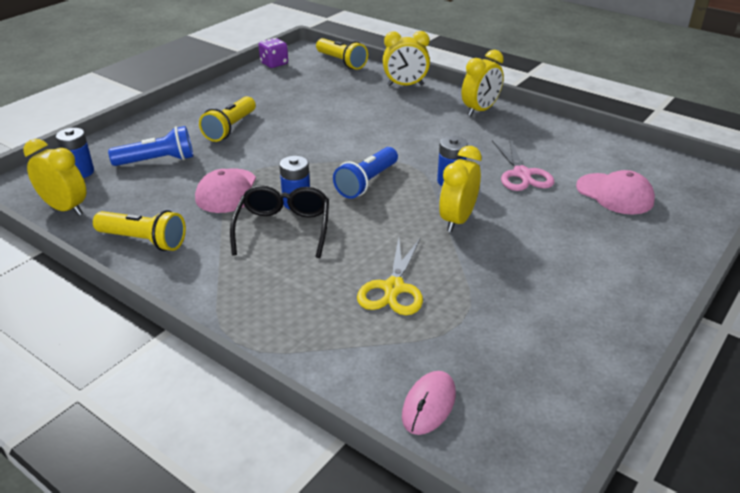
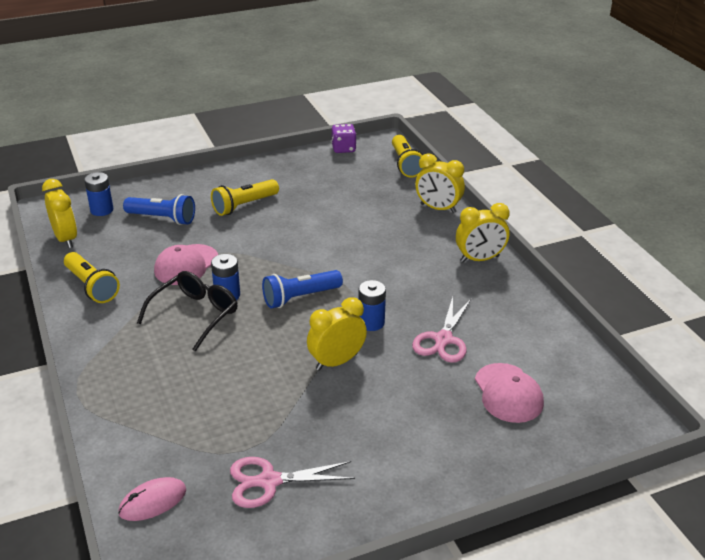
camera: 30 degrees right, 0 degrees up
yellow scissors [357,237,423,315] -> none
none -> pink scissors [230,457,355,508]

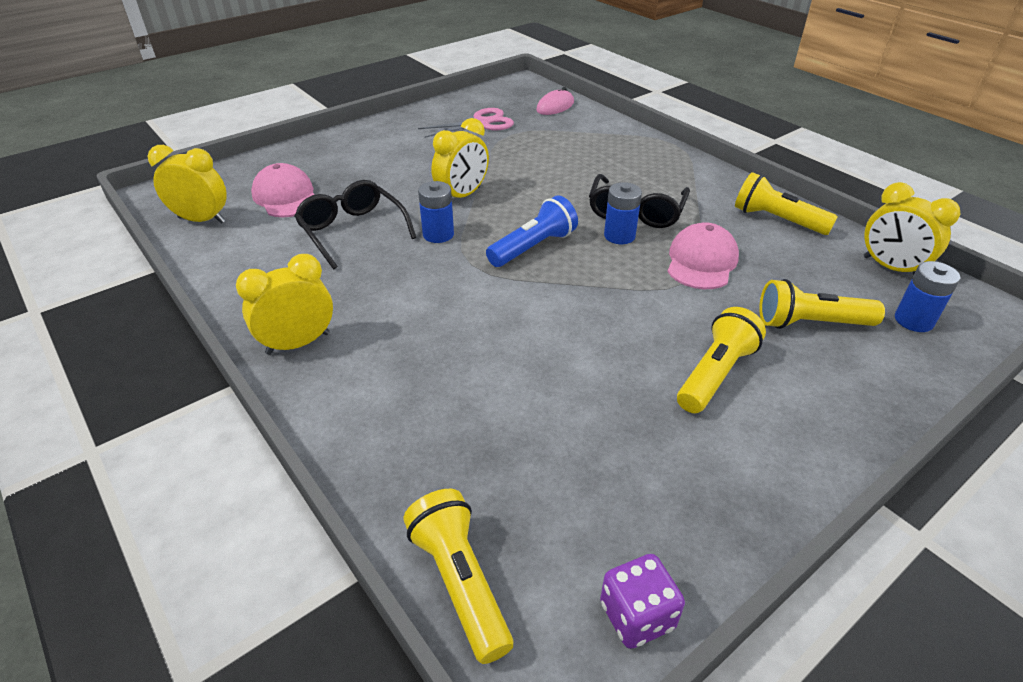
camera: 165 degrees right, 5 degrees up
blue flashlight [123,194,195,225] -> yellow flashlight [759,279,885,329]
pink scissors [412,297,471,363] -> black glasses [294,180,416,269]
yellow clock [415,154,465,213] -> yellow clock moved to [148,145,227,224]

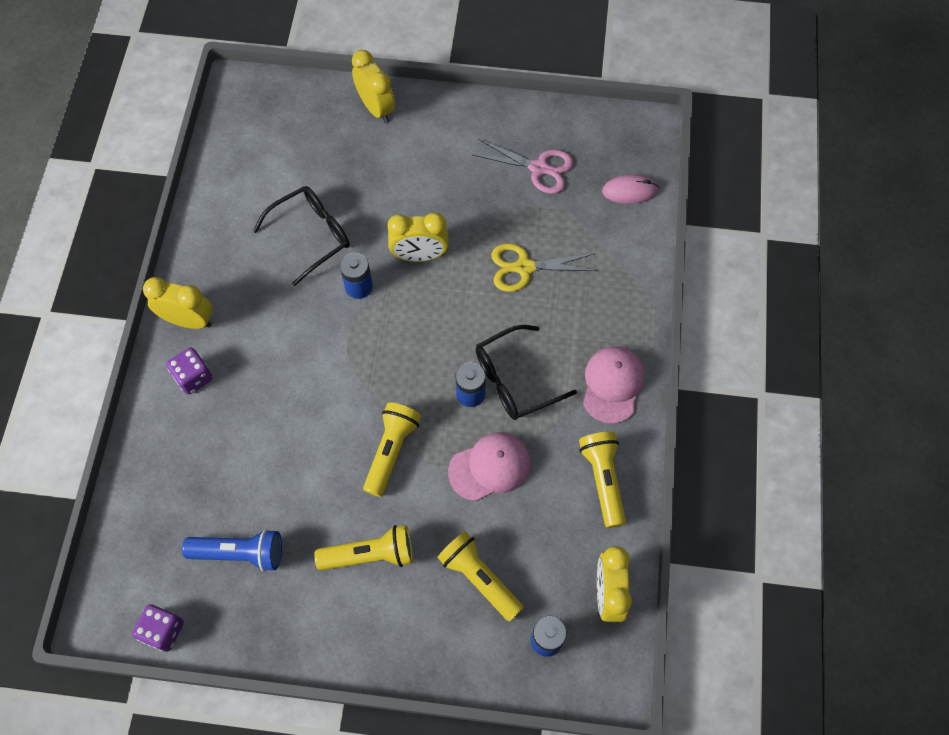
camera: 45 degrees right, 25 degrees up
yellow clock [148,145,227,224] -> yellow clock moved to [352,50,395,123]
pink cap [251,163,315,217] -> pink cap moved to [583,346,645,424]
black glasses [294,180,416,269] -> black glasses turned 45 degrees clockwise [253,186,350,286]
yellow flashlight [403,489,513,664] -> yellow flashlight moved to [363,402,421,497]
blue flashlight [486,195,578,267] -> blue flashlight moved to [182,529,282,572]
none -> purple dice [166,347,213,395]
none -> yellow scissors [491,243,598,292]

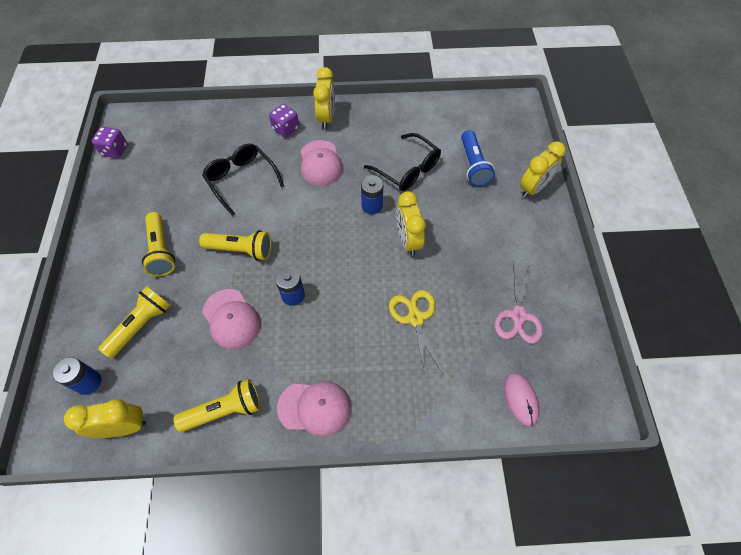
camera: 80 degrees right, 5 degrees down
blue flashlight [182,529,282,572] -> blue flashlight moved to [461,130,495,187]
black glasses [476,325,577,420] -> black glasses moved to [202,143,284,216]
none -> pink cap [301,140,343,186]

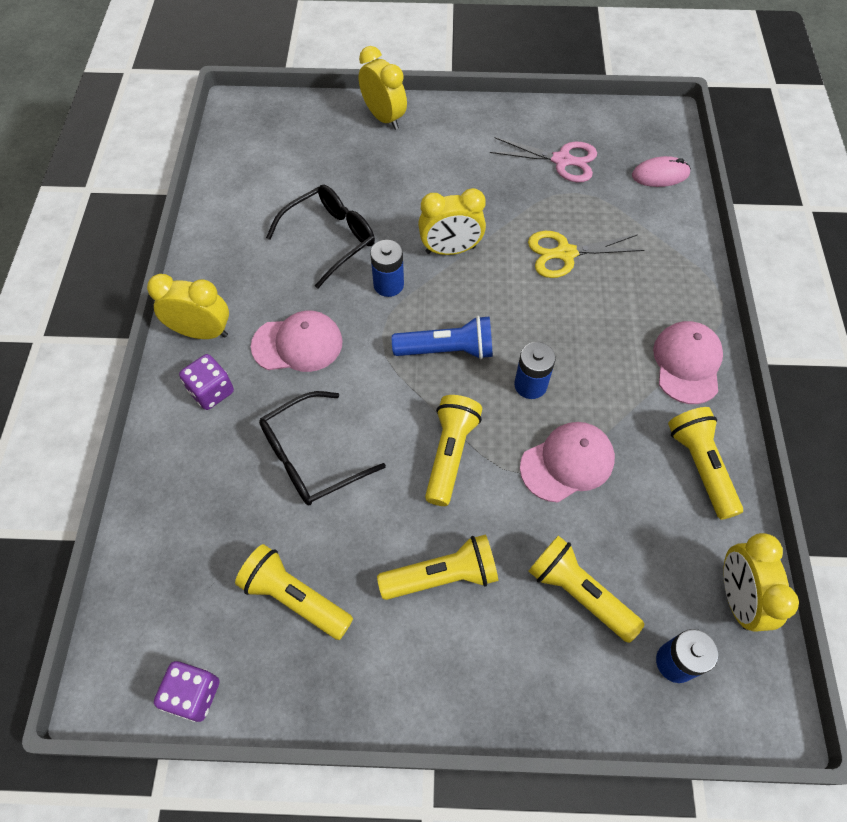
camera: 85 degrees left, 0 degrees up
blue flashlight [461,130,495,187] -> blue flashlight moved to [392,316,493,359]
none -> yellow flashlight [235,544,353,640]

